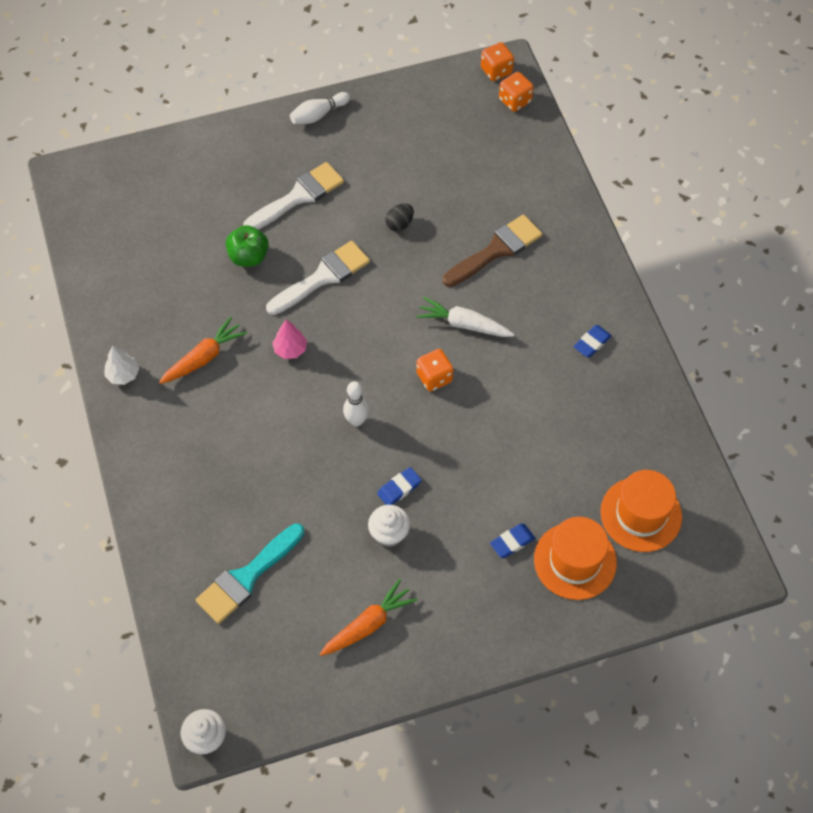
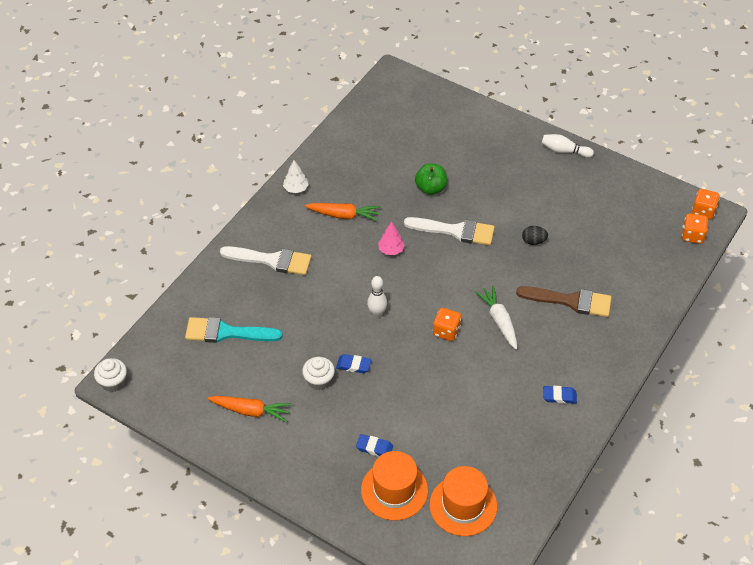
camera: 50 degrees right, 10 degrees down
white brush [243,162,344,230] -> white brush moved to [220,246,312,275]

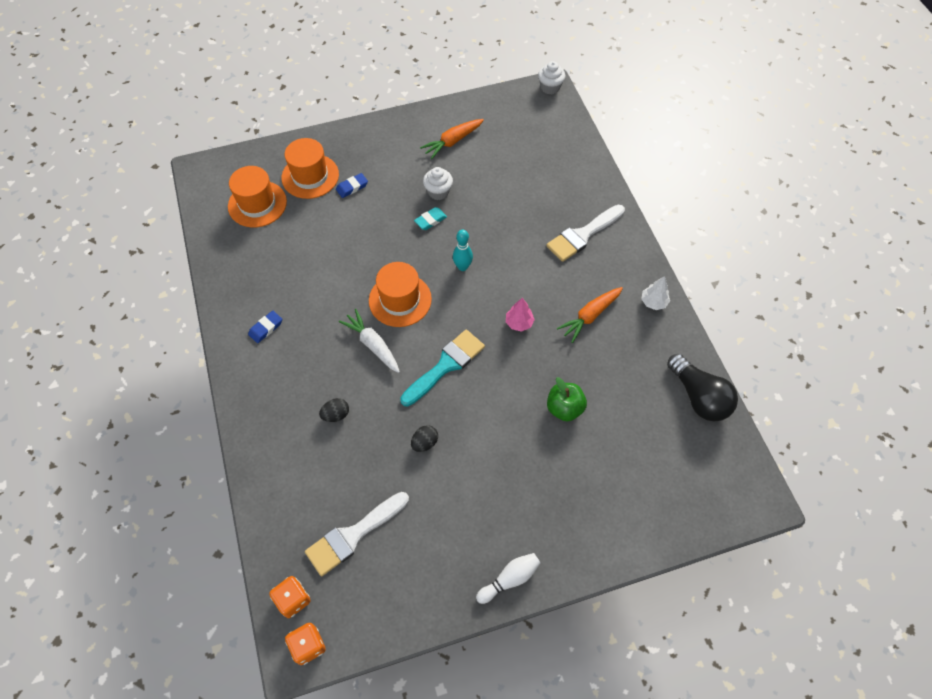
camera: 130 degrees right, 10 degrees up
turquoise brush [185,317,283,343] -> turquoise brush moved to [400,329,485,406]
blue eraser [336,354,371,373] -> turquoise eraser [414,207,447,230]
white bowling pin [367,276,387,318] -> turquoise bowling pin [453,229,473,271]
white brush [404,217,495,246] -> white brush moved to [305,492,409,576]
orange dice [433,308,461,341] -> orange hat [369,262,432,327]
white carrot [475,285,517,350] -> white carrot turned 150 degrees counterclockwise [339,309,400,373]
brown brush [516,286,612,317] -> black egg [319,398,349,422]
none -> black light bulb [667,354,738,421]

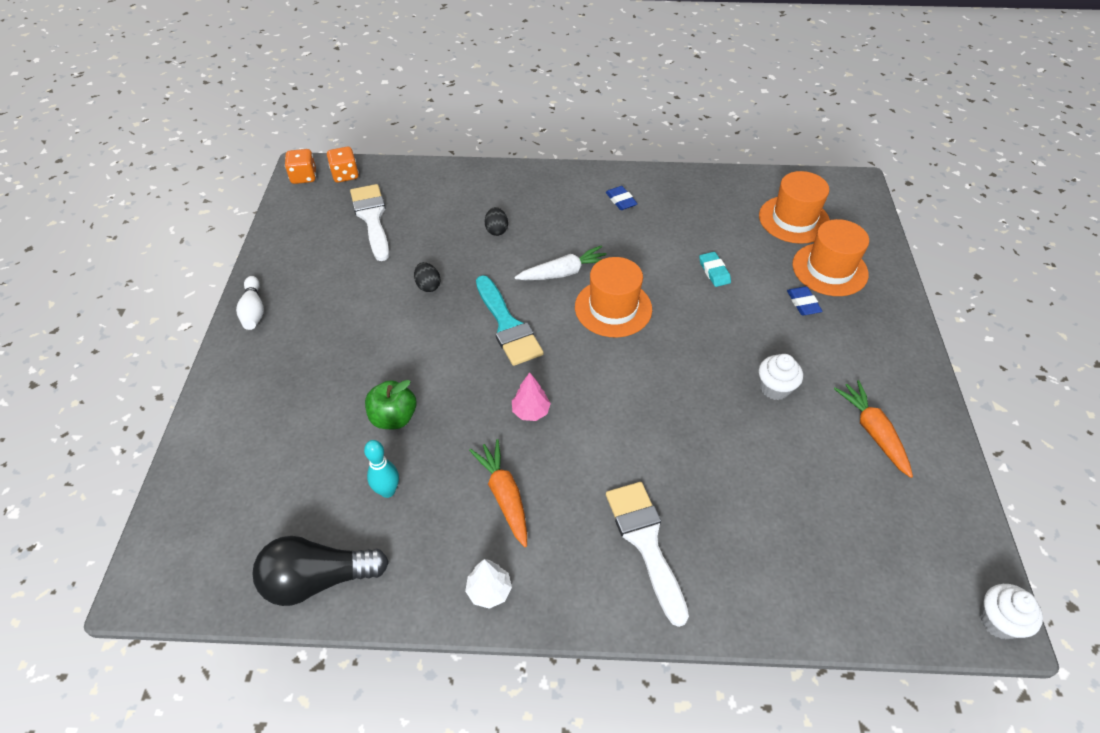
camera: 110 degrees right, 10 degrees down
turquoise eraser [414,207,447,230] -> turquoise eraser moved to [699,252,731,287]
turquoise bowling pin [453,229,473,271] -> turquoise bowling pin moved to [364,440,399,498]

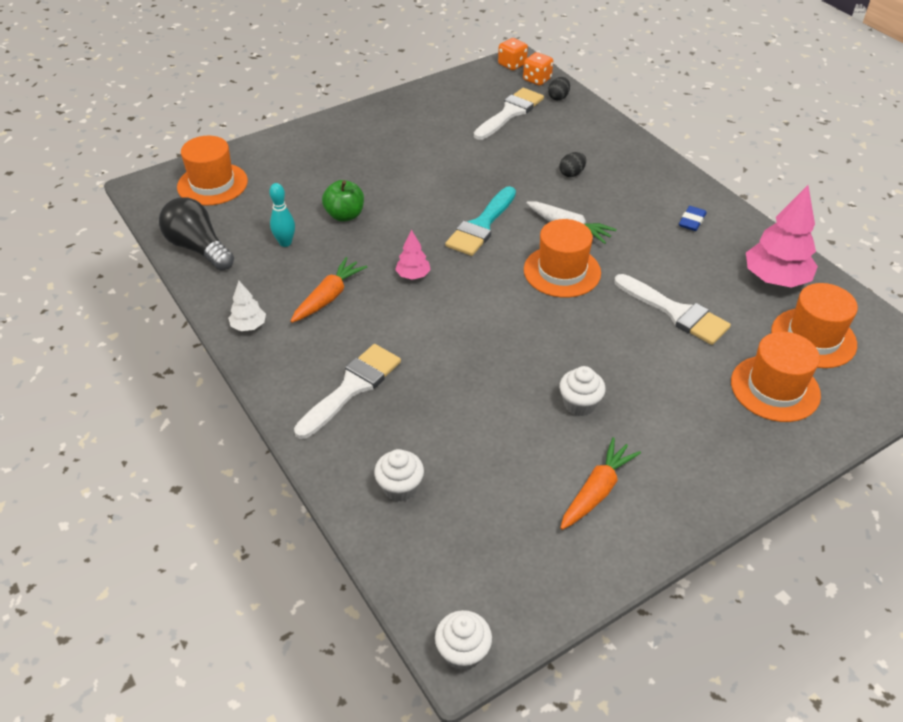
camera: 55 degrees right, 5 degrees down
white bowling pin [236,276,264,330] -> none
black egg [414,262,441,292] -> black egg moved to [548,77,570,101]
turquoise eraser [699,252,731,287] -> white brush [614,274,731,345]
blue eraser [787,286,822,315] -> none
none -> orange hat [177,136,248,206]
none -> white cupcake [374,449,424,502]
none -> pink tree [746,185,818,288]

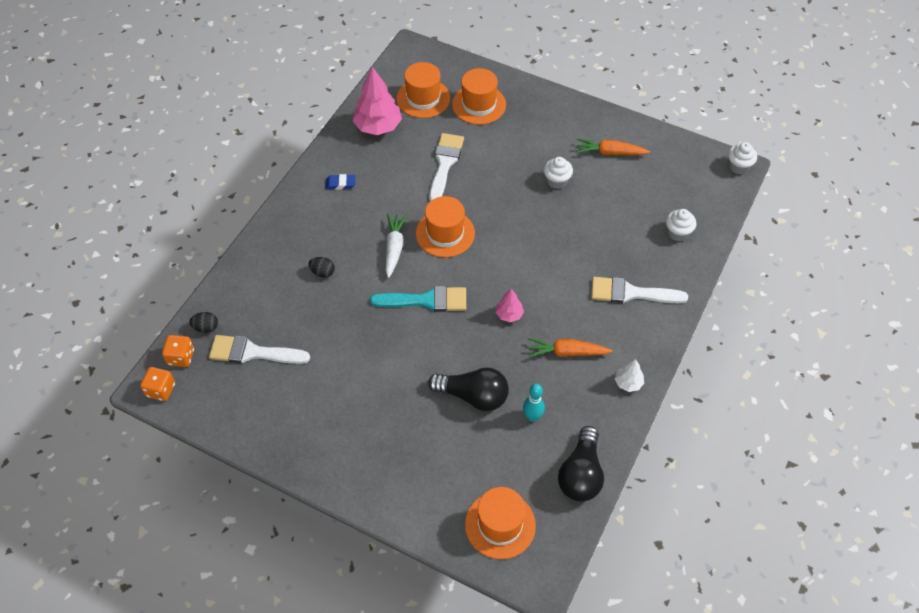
camera: 120 degrees left, 10 degrees up
green apple [322,180,364,222] -> black light bulb [428,367,509,411]

